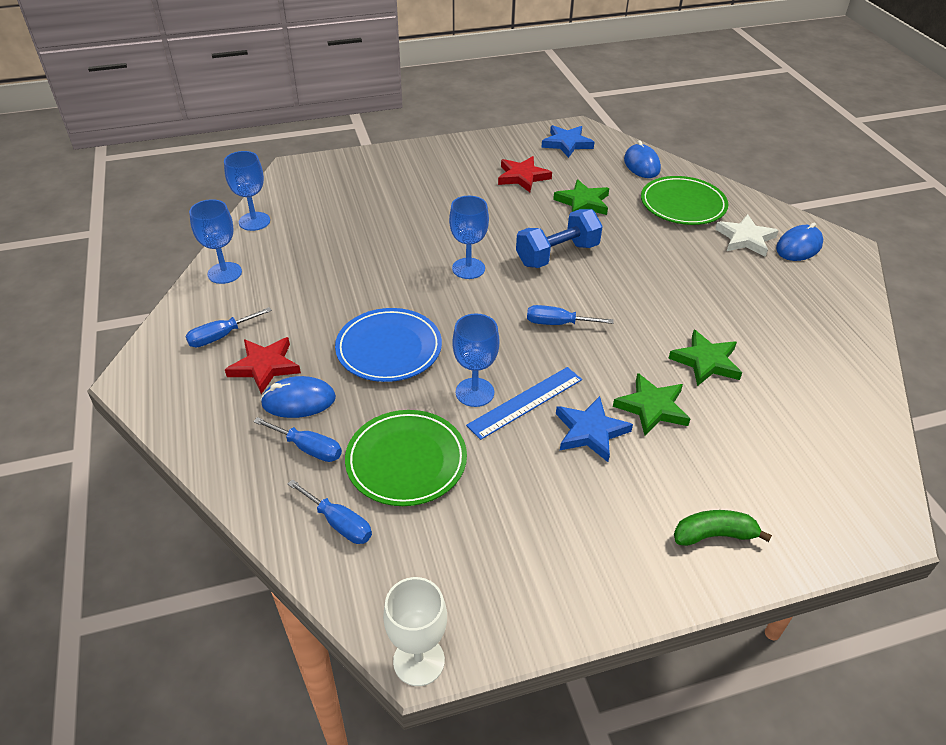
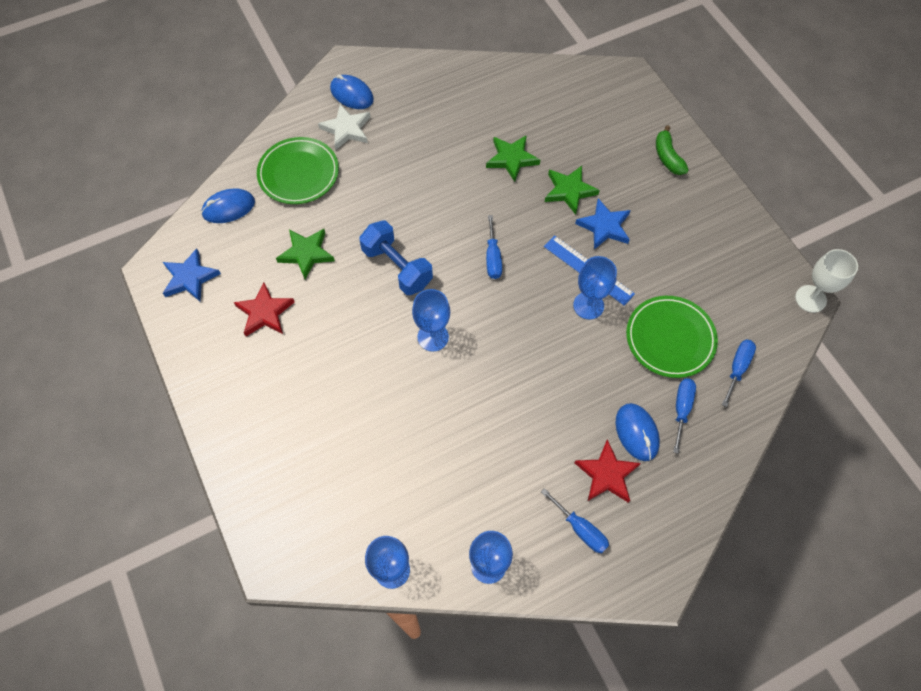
camera: 100 degrees left, 20 degrees up
blue plate [335,308,442,382] -> none

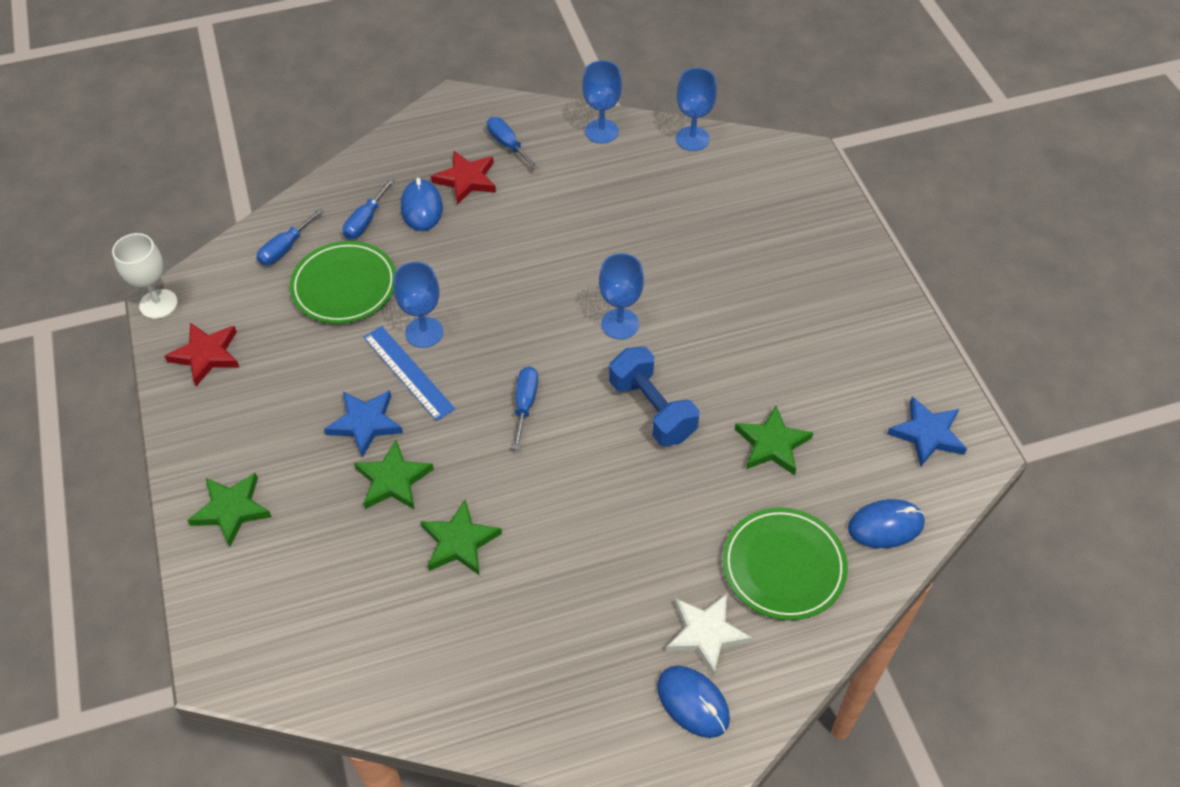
camera: 170 degrees left, 10 degrees down
red star [234,282,295,336] -> red star moved to [165,323,240,386]
green banana [656,125,689,175] -> green star [187,473,272,547]

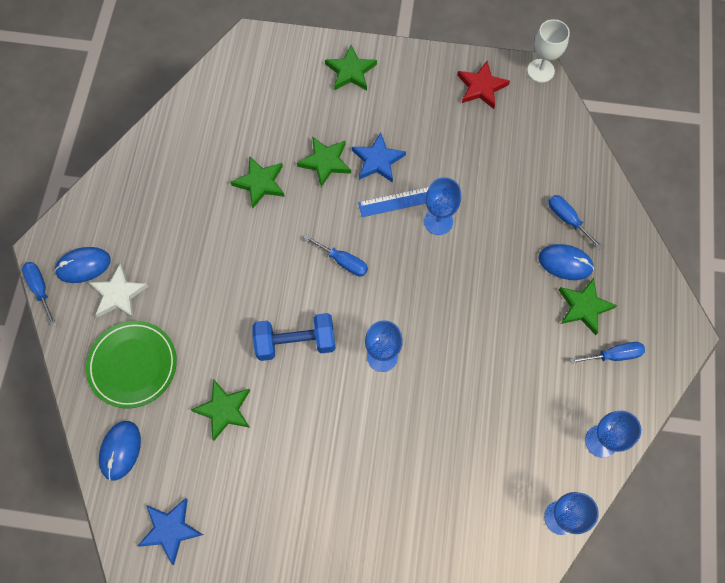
camera: 115 degrees right, 15 degrees up
blue screwdriver [257,208,324,266] -> blue screwdriver moved to [22,262,56,326]
green plate [290,241,396,324] -> none
red star [431,151,496,205] -> green star [559,278,617,335]

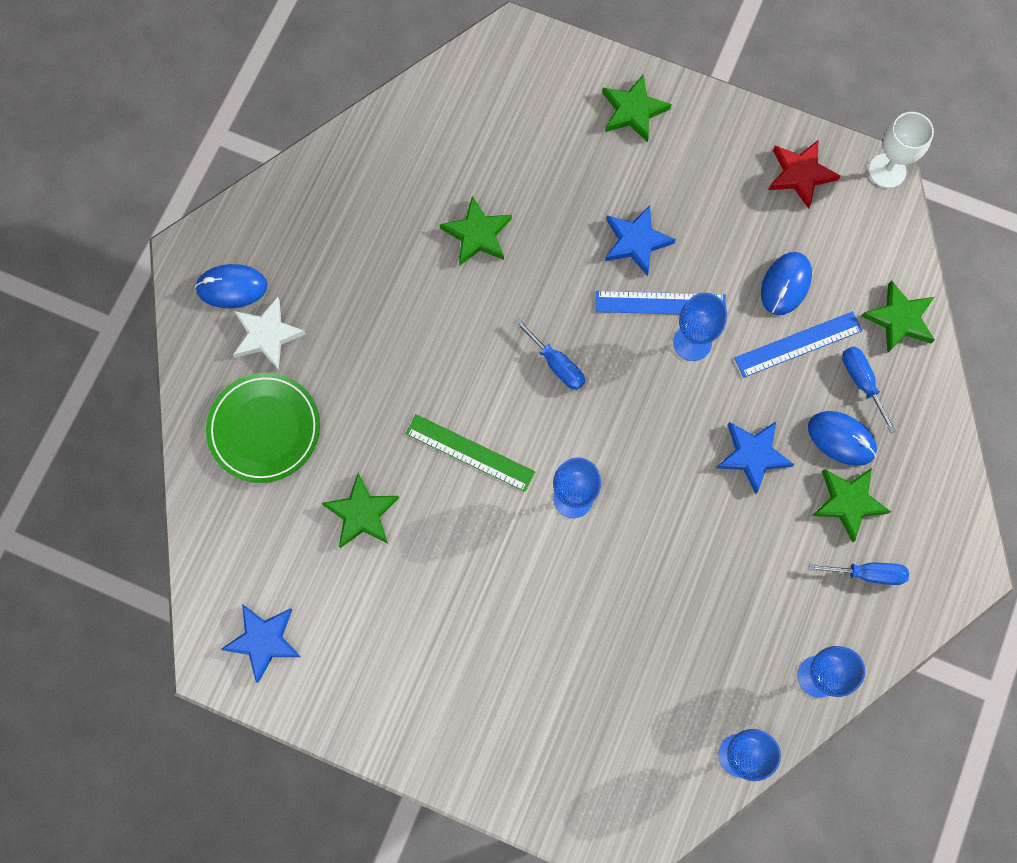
camera: 15 degrees right, 5 degrees up
blue screwdriver [22,262,56,326] -> none
blue mouse [99,421,141,480] -> blue mouse moved to [761,252,812,315]
blue dumbbell [252,313,336,361] -> green ruler [406,414,535,492]
green star [297,136,351,187] -> green star moved to [862,280,935,353]
none -> blue star [716,422,794,494]
none -> blue ruler [734,311,862,378]

